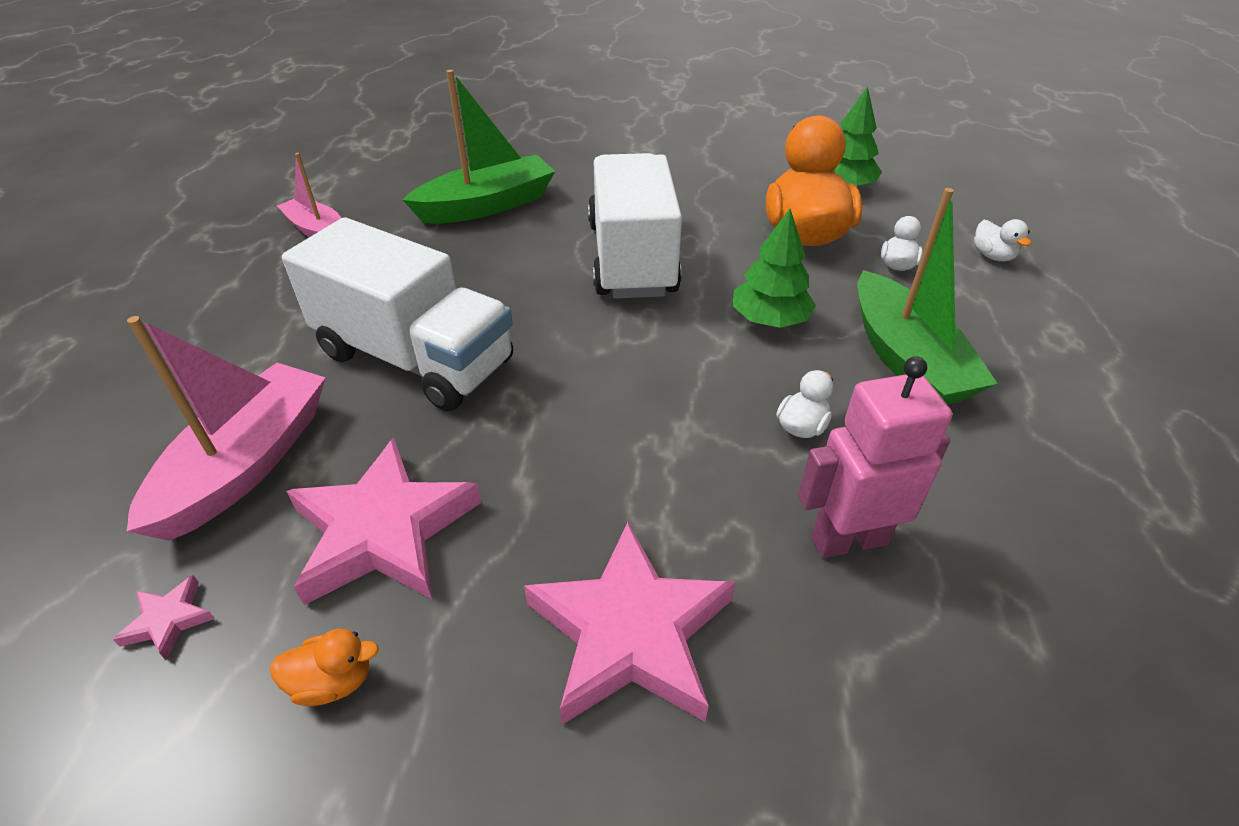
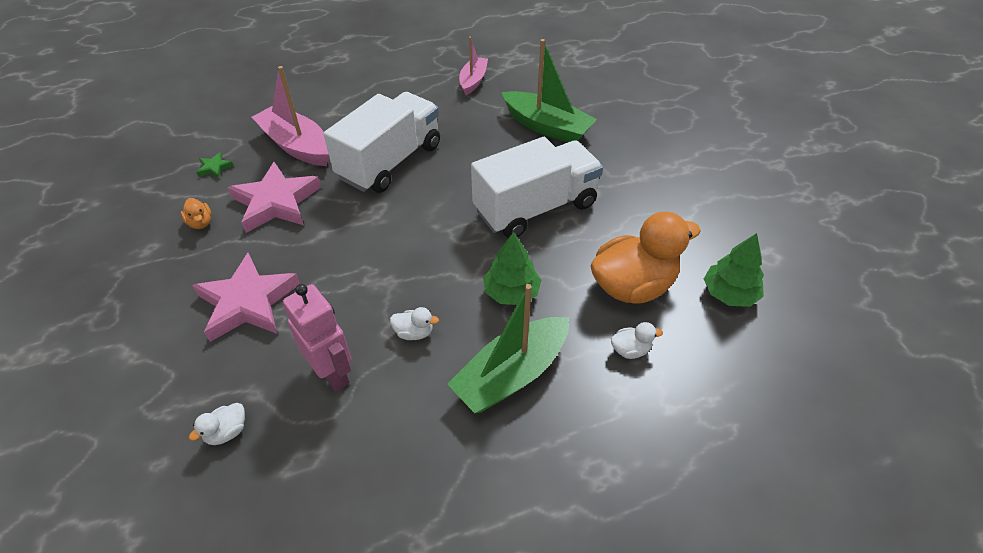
camera: 65 degrees right, 5 degrees up
pink star [113,575,215,660] -> green star [196,152,233,179]
pink boat [127,316,326,541] -> pink boat turned 135 degrees counterclockwise [252,66,329,166]
white truck [282,217,513,412] -> white truck turned 150 degrees counterclockwise [324,92,440,193]
white duck [974,219,1031,261] -> white duck moved to [189,403,245,445]

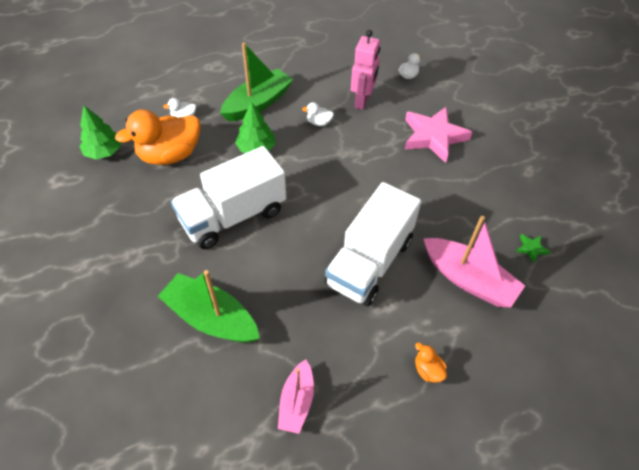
camera: 175 degrees right, 5 degrees up
orange duck [181,198,211,229] -> orange duck moved to [415,342,447,383]
pink star [228,162,321,233] -> none
pink robot [283,284,351,391] -> pink robot turned 120 degrees counterclockwise [351,30,380,110]

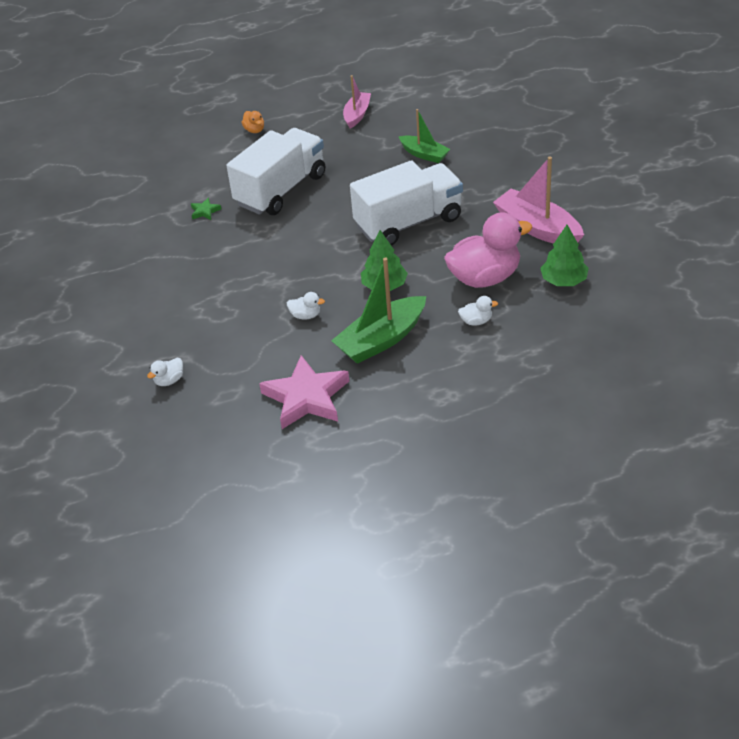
camera: 170 degrees left, 10 degrees down
orange duck [115,110,200,165] -> pink duck [444,212,532,288]
green boat [158,270,260,343] -> green boat [398,109,450,163], size x0.61
pink robot [351,30,380,110] -> none
pink star [405,107,472,163] -> pink star moved to [259,355,349,429]
pink boat [424,216,525,307] -> pink boat moved to [493,156,584,244]
green star [516,234,551,263] -> green star moved to [191,197,221,220]

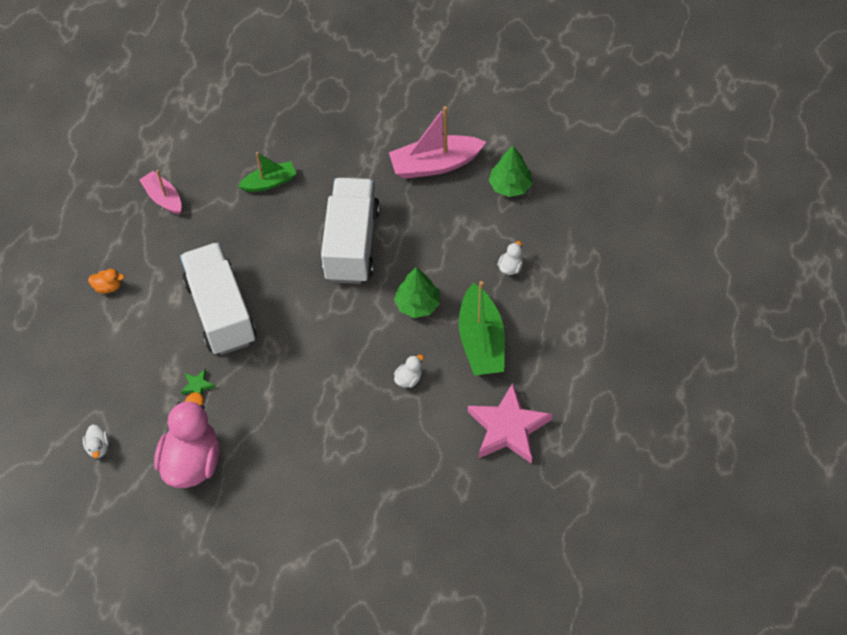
camera: 60 degrees left, 15 degrees up
white duck [147,358,183,386] -> white duck moved to [83,424,109,458]
pink duck [444,212,532,288] -> pink duck moved to [154,392,219,488]

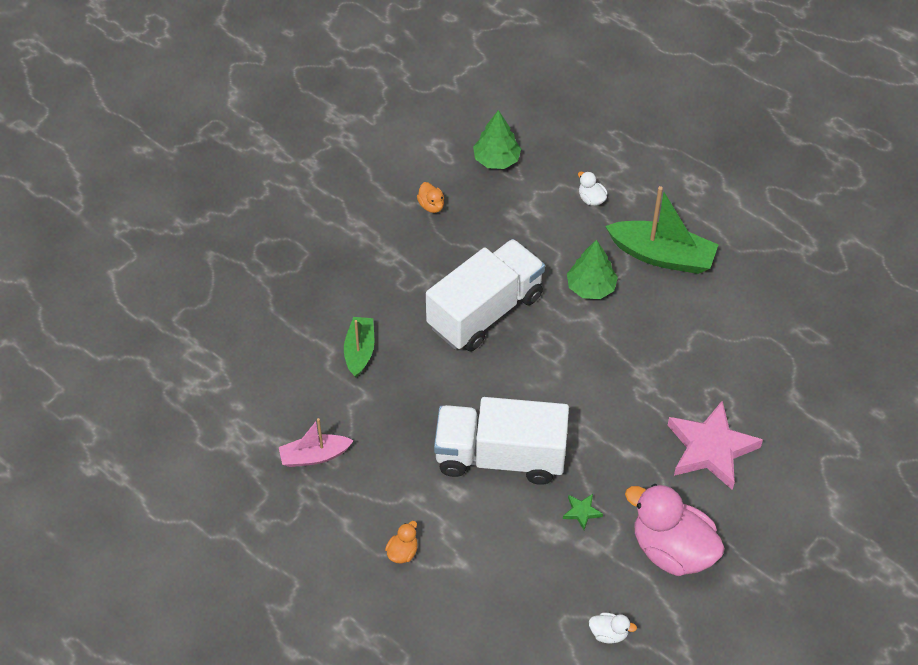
camera: 65 degrees left, 5 degrees down
white truck [321,178,380,284] -> white truck turned 105 degrees clockwise [426,239,545,351]
pink boat [389,106,486,179] -> orange duck [417,182,444,213]
white duck [394,355,424,388] -> none
pink star [468,383,552,464] -> pink star moved to [668,400,763,490]

